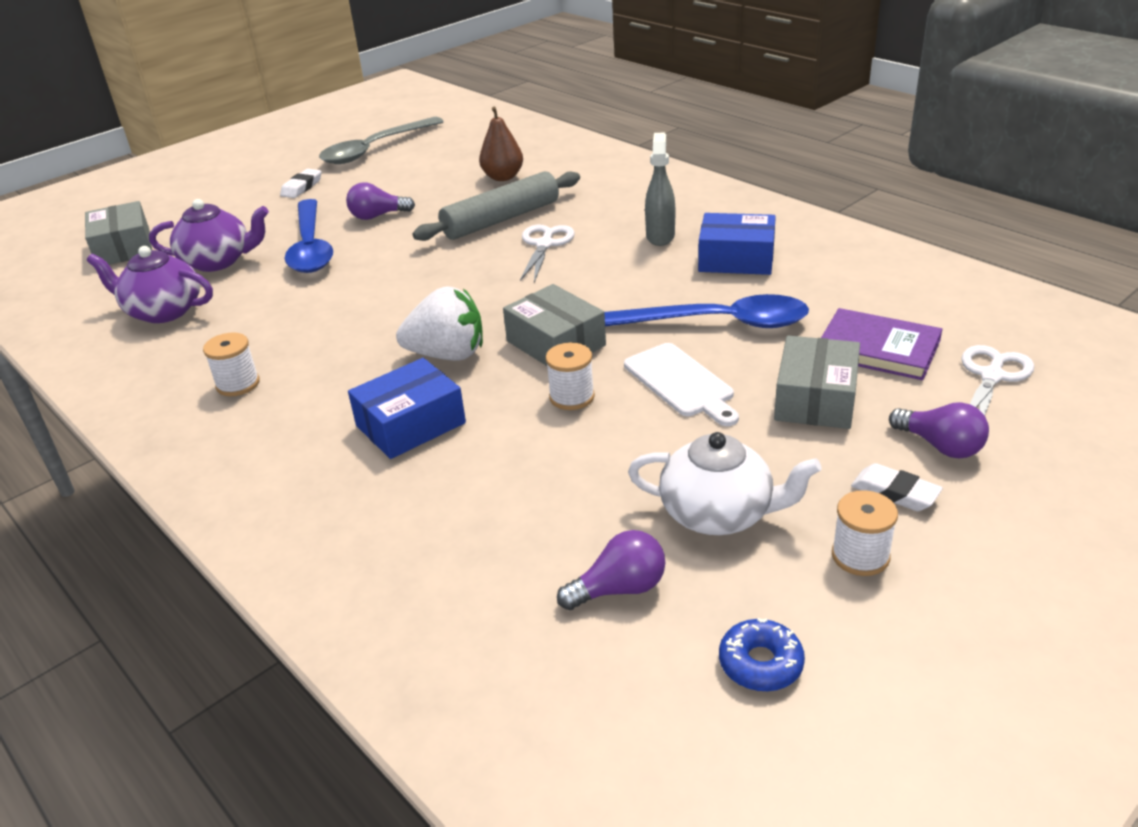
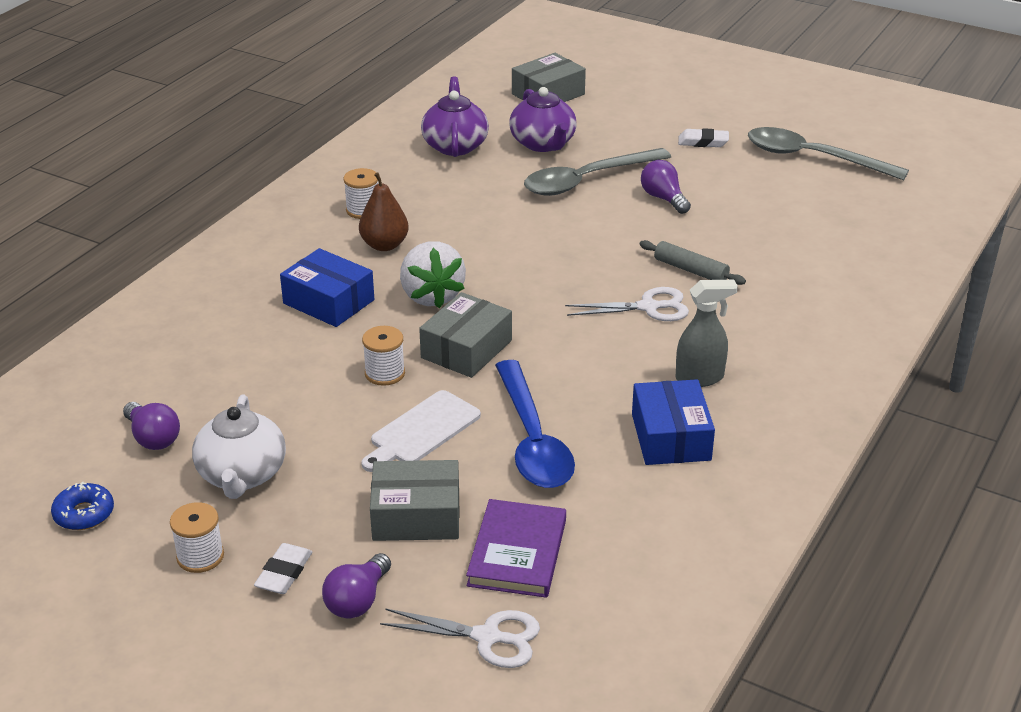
camera: 70 degrees right, 0 degrees up
blue spoon [284,199,333,273] -> grey spoon [524,148,671,196]
grey rolling pin [412,171,580,241] -> grey rolling pin [640,240,746,285], size x0.58
brown pear [479,107,523,181] -> brown pear moved to [359,172,409,251]

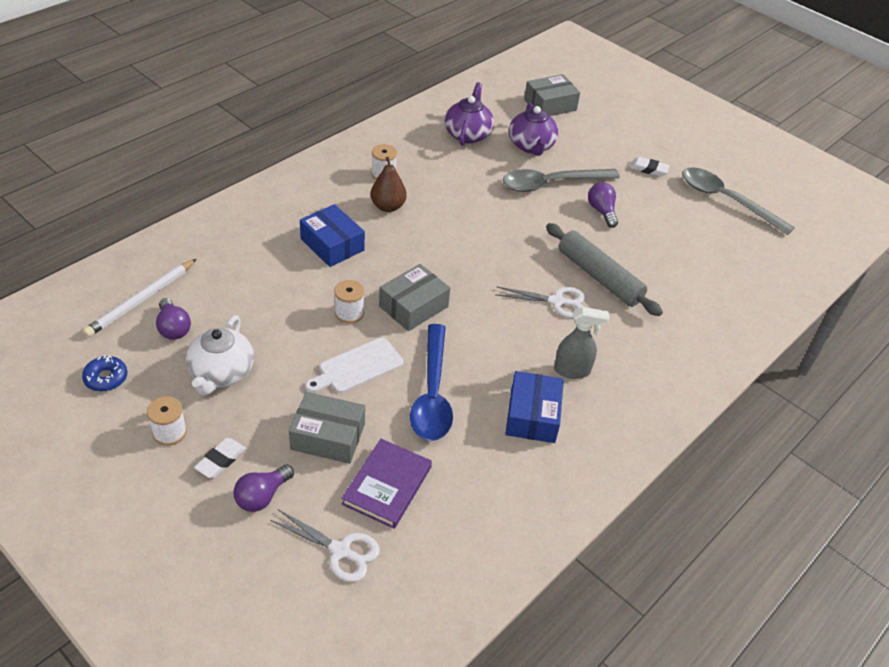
camera: 10 degrees right, 10 degrees up
white strawberry [400,241,466,308] -> none
grey rolling pin [640,240,746,285] -> grey rolling pin [546,223,663,316], size x1.73
none -> white pencil [83,259,197,337]

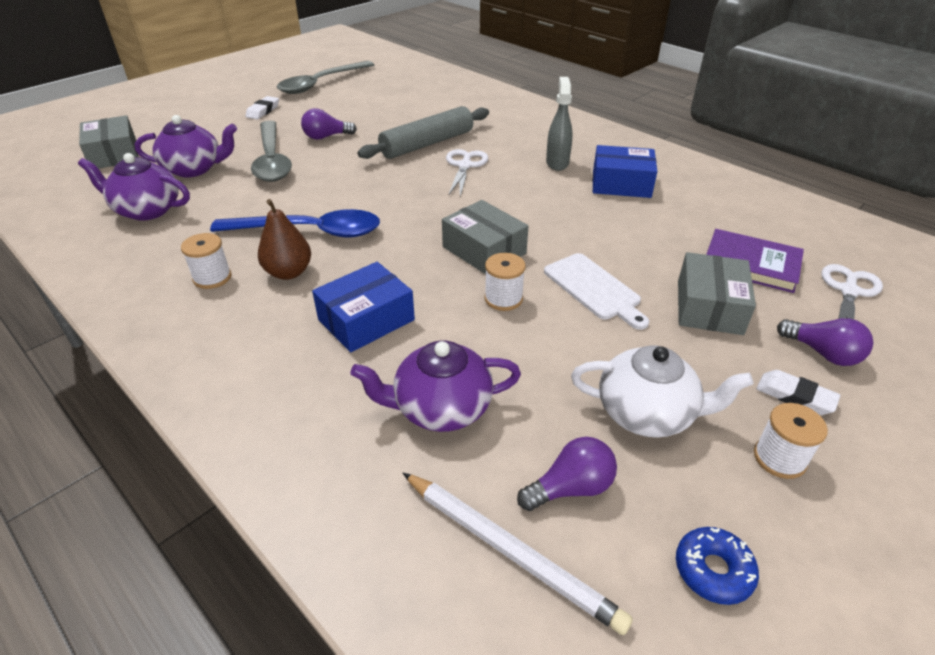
camera: 85 degrees left, 5 degrees down
blue spoon [410,324,453,441] -> blue spoon moved to [210,209,380,238]
none -> purple teapot [351,341,521,432]

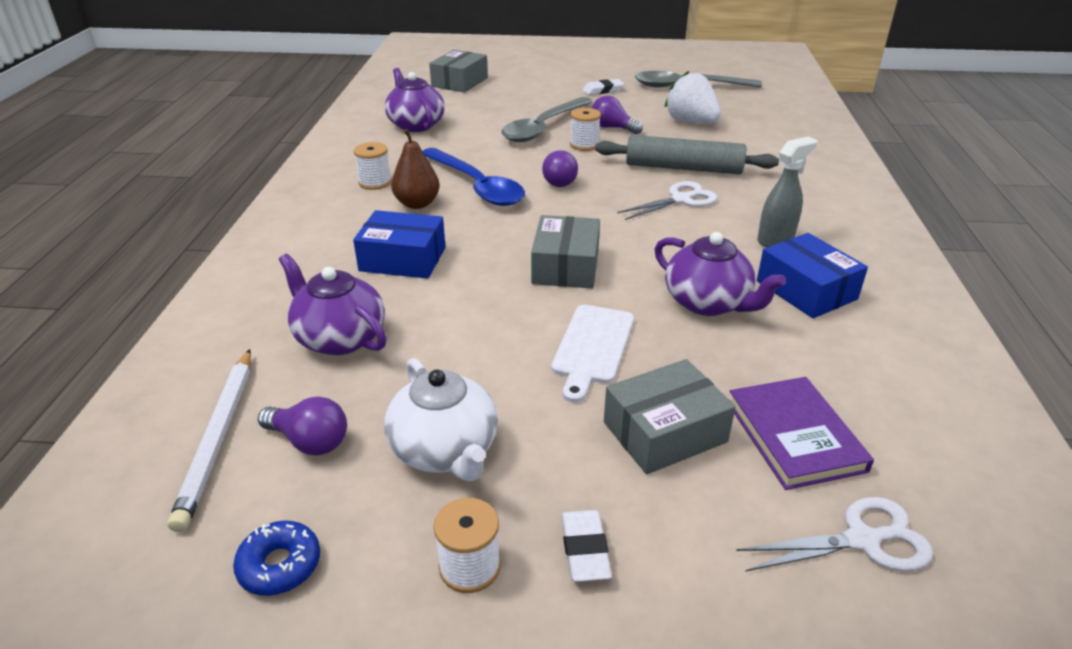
camera: 50 degrees right, 5 degrees down
purple teapot [135,115,237,177] -> purple teapot moved to [655,232,786,316]
white spool [484,253,526,311] -> white spool moved to [570,108,601,151]
purple light bulb [777,318,873,366] -> purple light bulb moved to [542,150,578,187]
none -> white strawberry [665,71,721,123]

